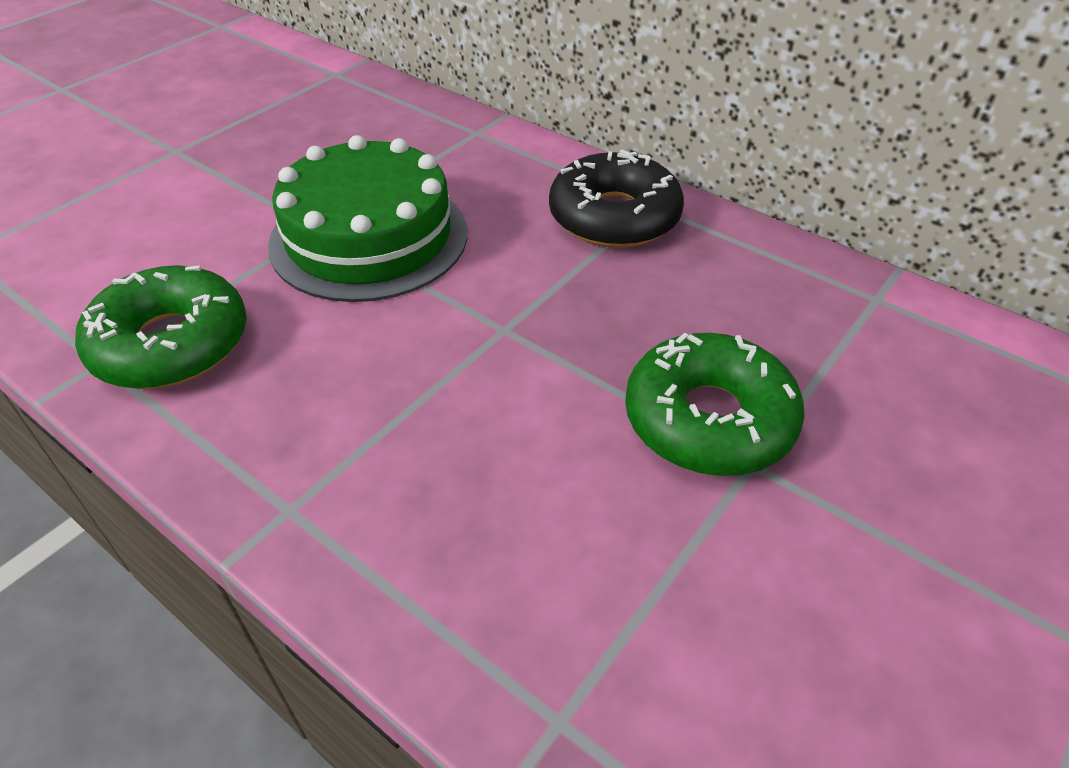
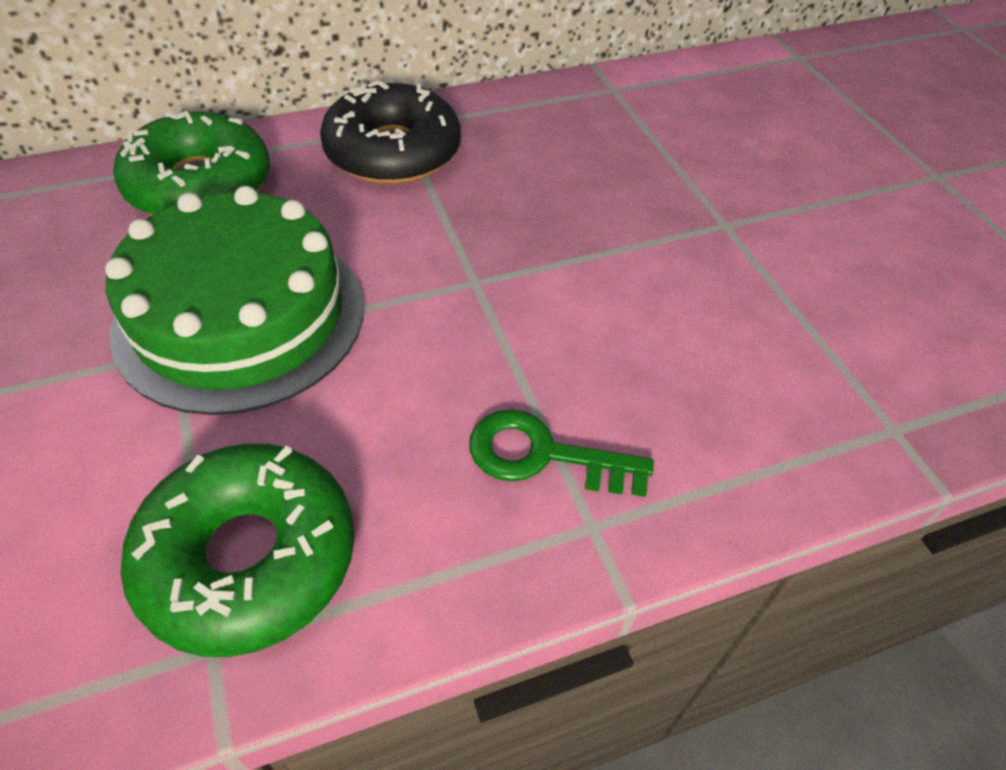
camera: 60 degrees left, 5 degrees up
green donut [625,333,805,476] -> green donut moved to [113,111,270,215]
none -> green key [469,409,654,497]

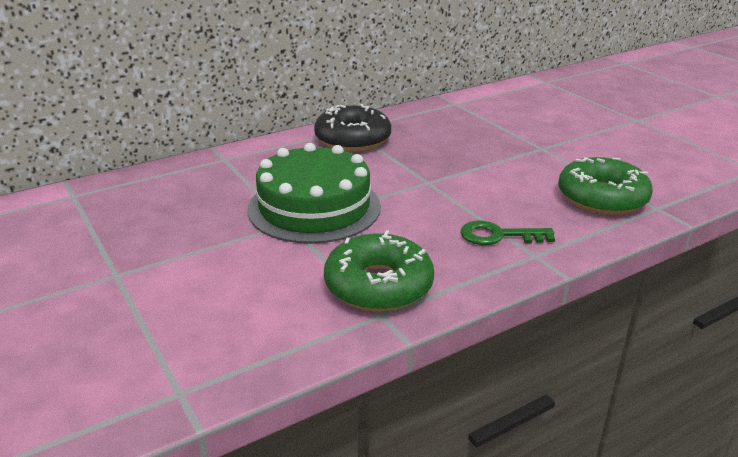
camera: 10 degrees left, 20 degrees down
green donut [113,111,270,215] -> green donut moved to [558,157,653,215]

